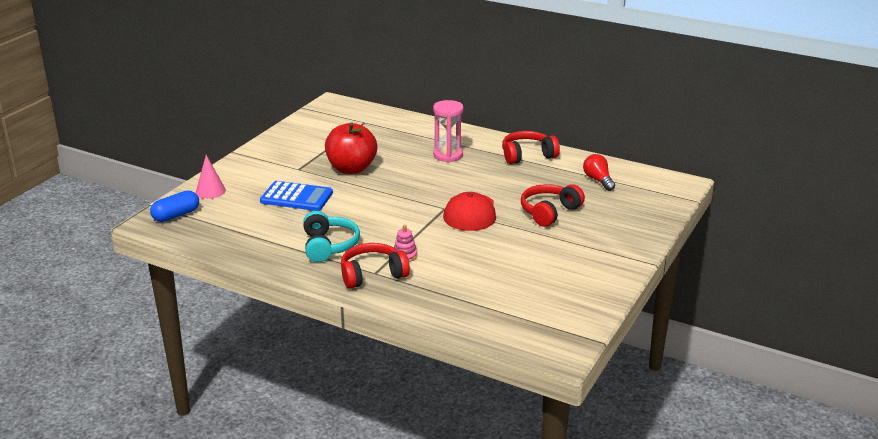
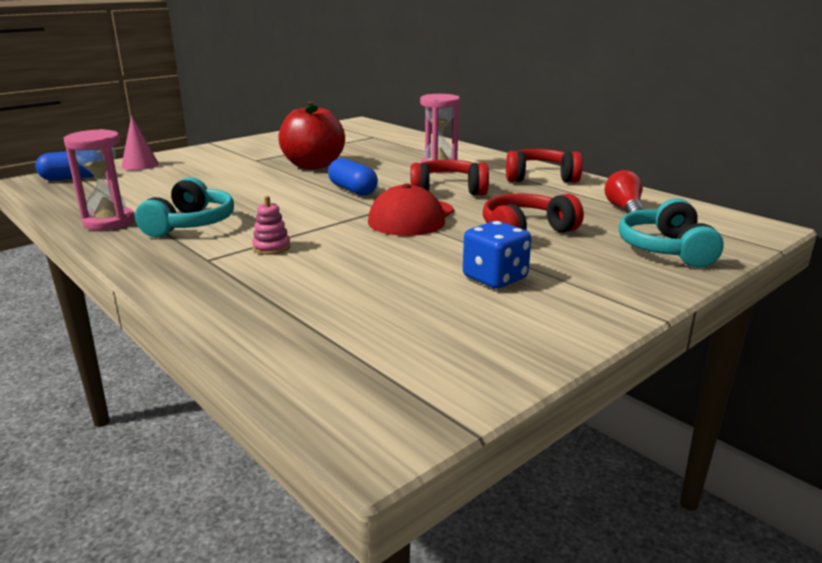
camera: 20 degrees right, 5 degrees down
blue calculator [260,181,333,211] -> none
red headphones [341,243,410,289] -> red headphones moved to [410,160,489,196]
none -> pink hourglass [64,129,135,230]
none -> blue capsule [328,158,378,196]
none -> blue dice [463,221,531,289]
none -> turquoise headphones [619,198,724,268]

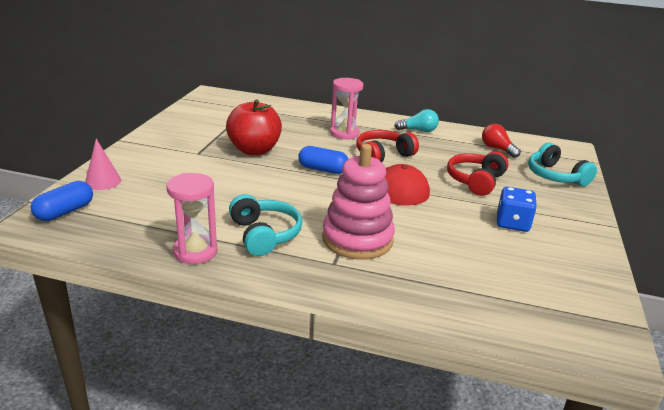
camera: 35 degrees left, 5 degrees up
pink stacking toy [252,196,291,255] -> pink stacking toy [322,144,395,260], size x2.50
red headphones [506,149,583,183] -> turquoise light bulb [394,109,439,132]

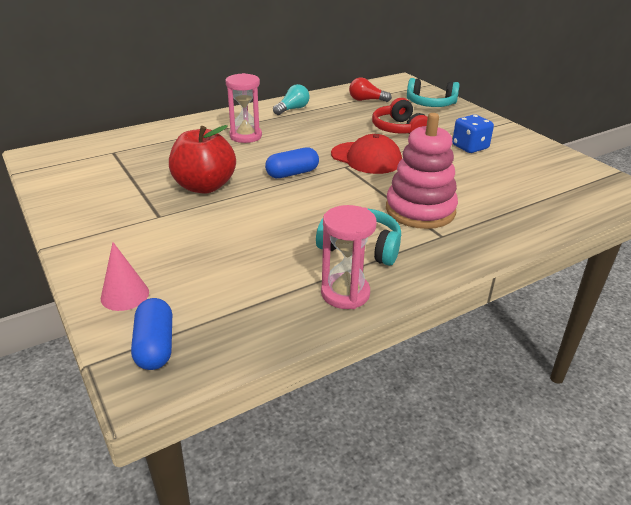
camera: 45 degrees left, 5 degrees up
red headphones [356,130,419,162] -> none

